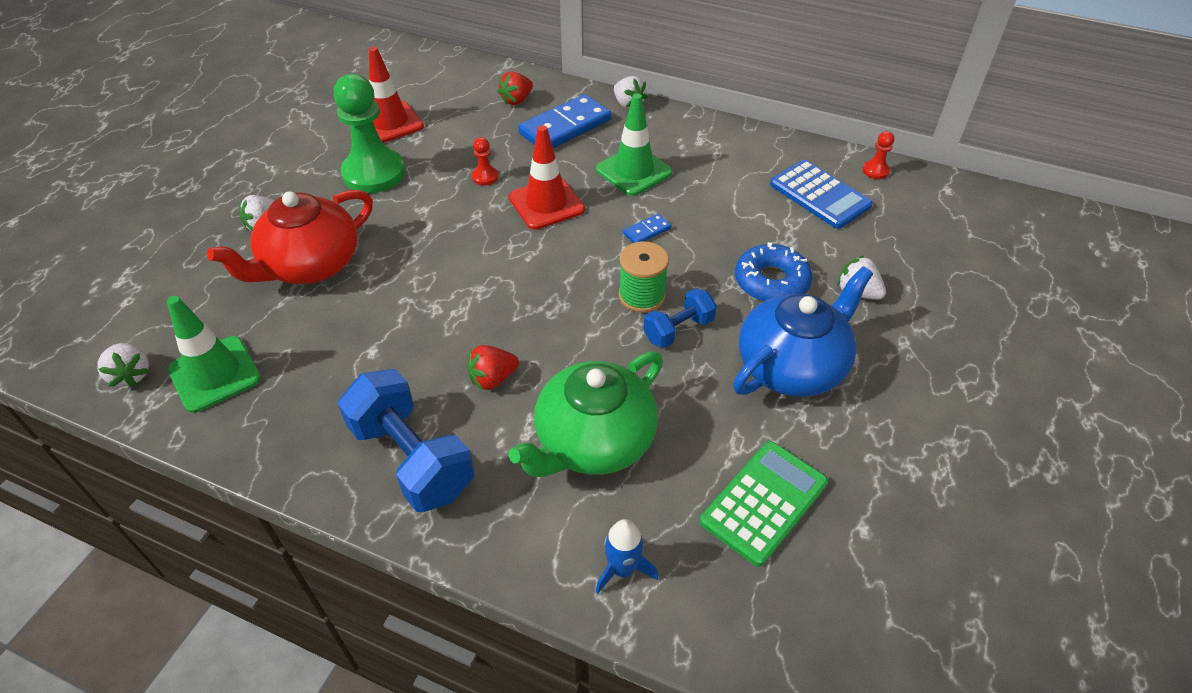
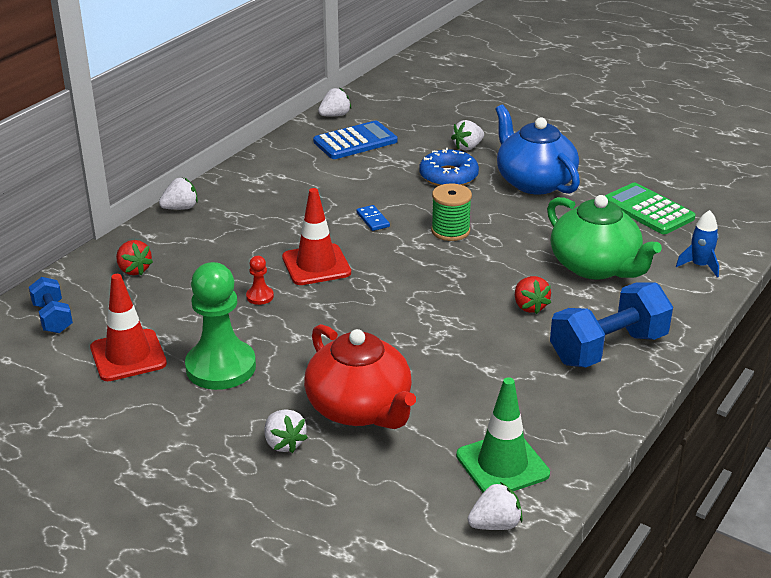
camera: 80 degrees left, 15 degrees down
blue domino [518,94,611,148] -> none
green traffic cone [596,93,672,196] -> none
blue dumbbell [643,288,717,348] -> blue dumbbell moved to [29,277,73,333]
red pawn [863,131,894,179] -> white strawberry [318,87,351,117]

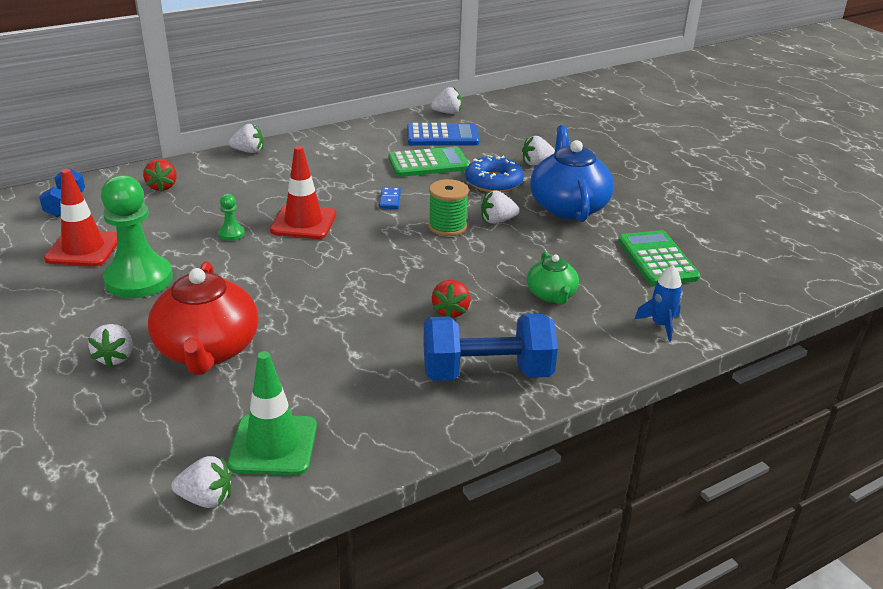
camera: 25 degrees right, 0 degrees up
red pawn [246,256,274,305] -> green pawn [218,194,245,241]
green teapot [547,195,662,279] -> green teapot [527,252,579,305], size x0.54
none -> green calculator [388,146,469,177]
none -> white strawberry [481,191,519,224]

